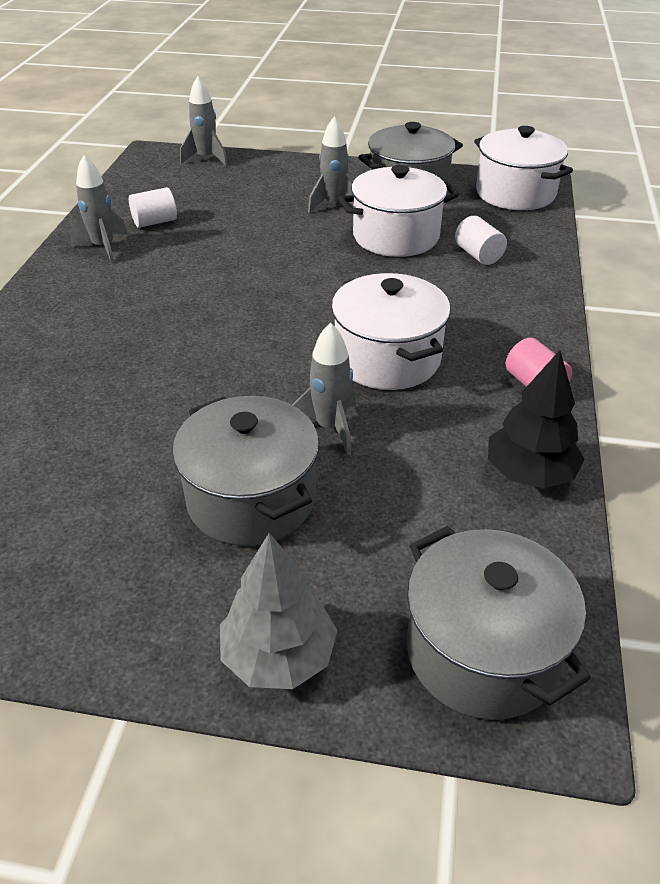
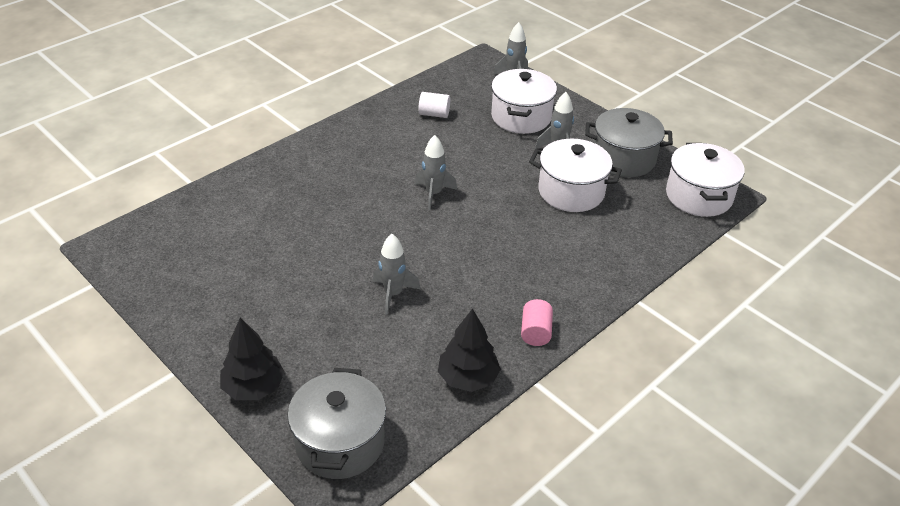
camera: 35 degrees right, 0 degrees up
grey rocket [70,155,128,263] -> grey rocket moved to [415,135,457,210]
grey pot [172,396,319,546] -> none
grey tree [220,533,337,689] -> black tree [220,318,285,400]
white pot [331,273,451,390] -> white pot moved to [491,69,557,134]
white cylinder [455,216,507,265] -> none

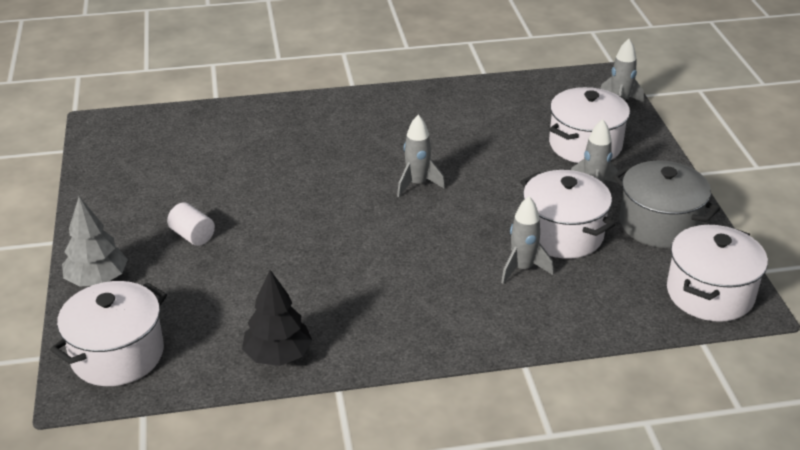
camera: 35 degrees right, 5 degrees down
black tree [220,318,285,400] -> grey tree [62,197,128,287]
grey pot [287,368,386,479] -> white pot [50,281,167,386]
grey rocket [373,234,420,315] -> grey rocket moved to [501,196,554,284]
white cylinder [418,92,450,118] -> white cylinder moved to [167,203,215,246]
pink cylinder [521,299,553,346] -> none

